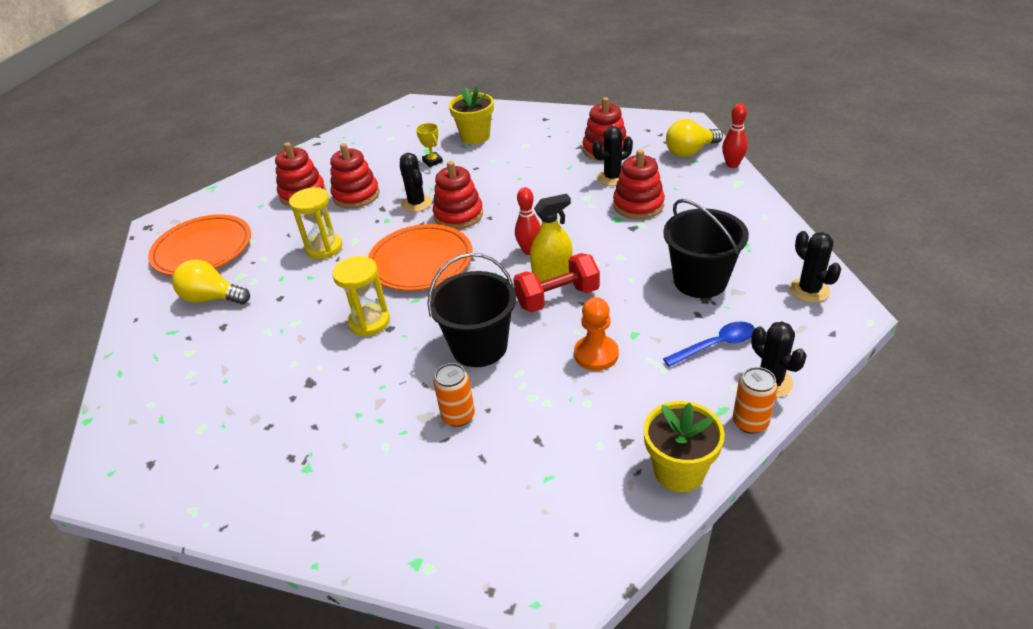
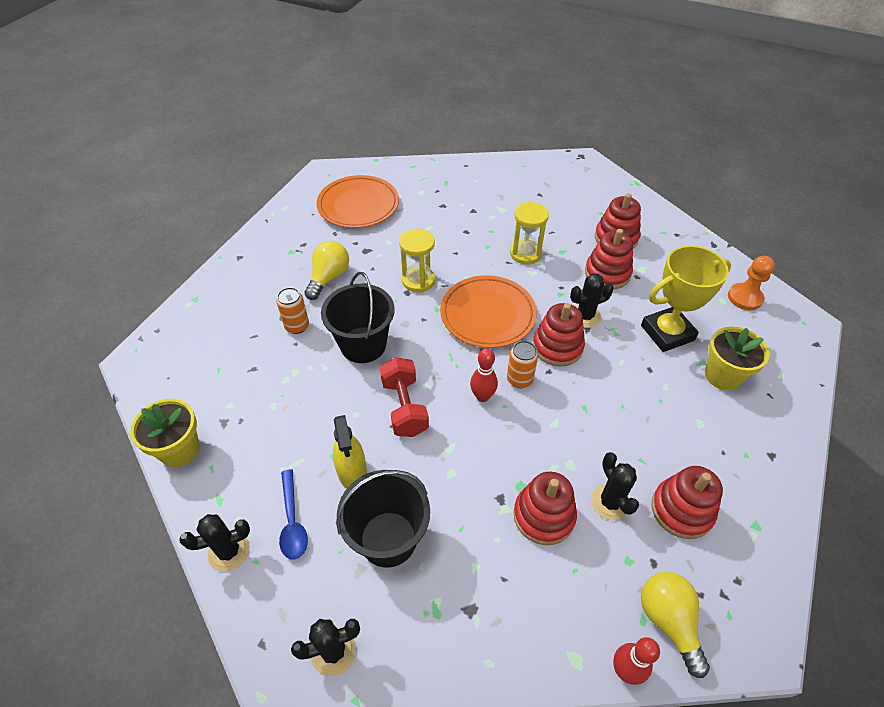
camera: 95 degrees right, 10 degrees up
orange plate [148,214,251,276] -> orange plate moved to [317,175,399,228]
yellow light bulb [172,260,250,304] -> yellow light bulb moved to [304,241,349,300]
yellow trophy [416,123,443,167] -> yellow trophy [641,245,731,352], size x2.26
yellow spray bottle [530,194,573,282] -> yellow spray bottle moved to [333,415,367,489]
orange pawn [574,297,619,371] -> orange pawn moved to [728,256,775,310]
orange can [733,367,778,434] -> orange can moved to [507,341,538,388]

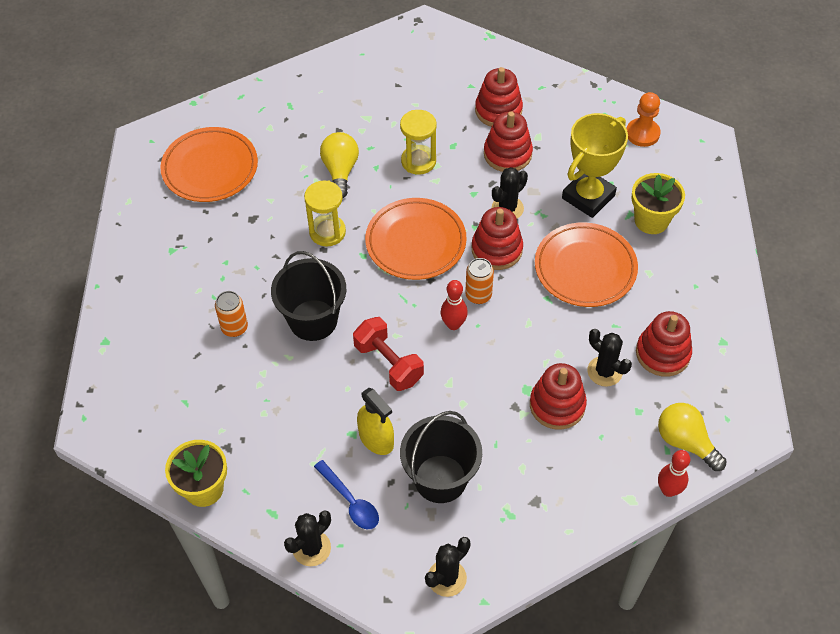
camera: 25 degrees left, 5 degrees up
yellow light bulb [304,241,349,300] -> yellow light bulb moved to [320,132,359,198]
none -> orange plate [535,223,638,307]

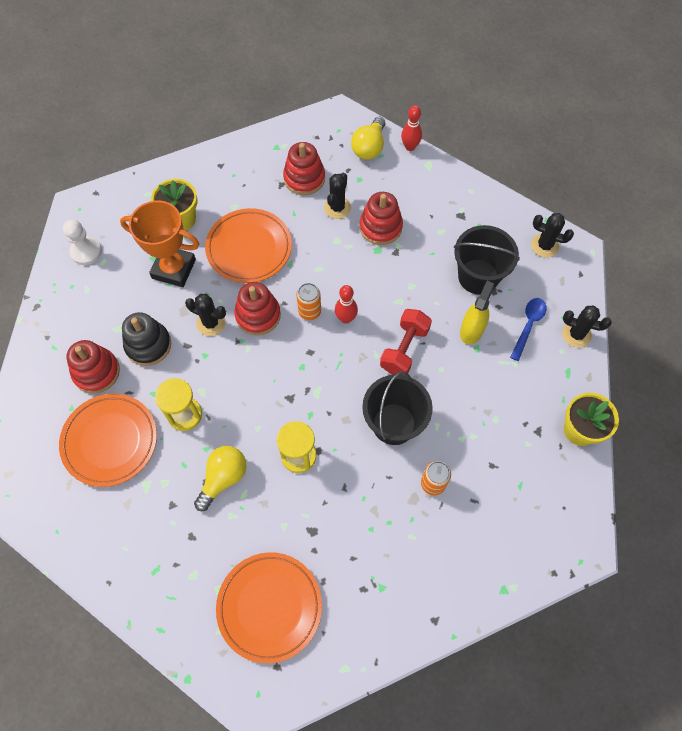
camera: 115 degrees left, 10 degrees up
yellow light bulb [320,132,359,198] -> yellow light bulb turned 150 degrees clockwise [194,446,246,511]
orange plate [365,198,467,280] -> orange plate moved to [59,394,157,487]
red stacking toy [484,111,533,172] -> black stacking toy [122,312,171,366]
yellow trophy [562,113,628,218] -> orange trophy [120,200,199,287]
orange pawn [626,92,661,147] -> white pawn [63,220,102,265]

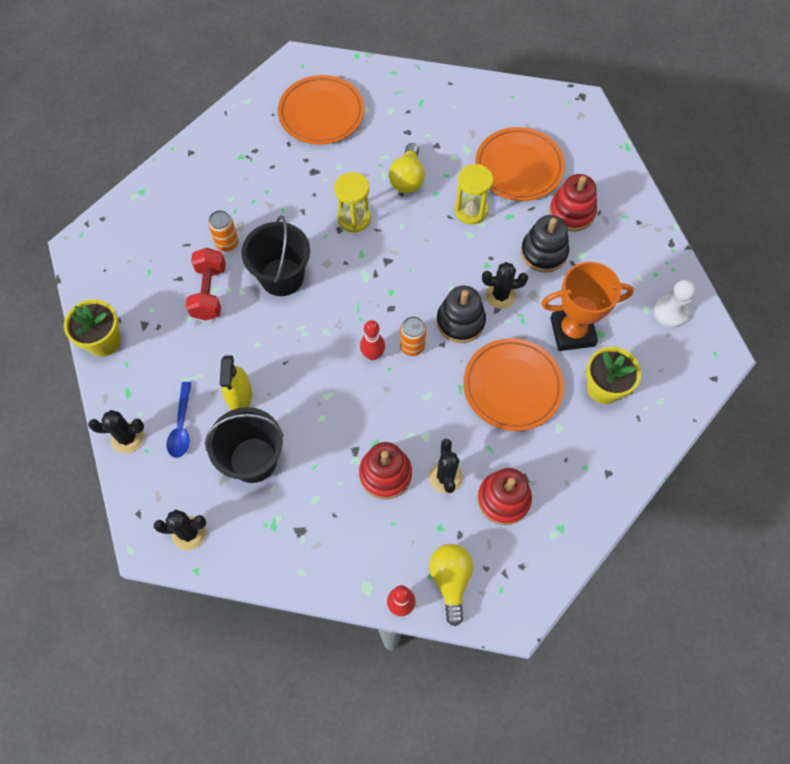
camera: 155 degrees right, 0 degrees up
red stacking toy [234,282,281,335] -> black stacking toy [436,285,486,343]
red dumbbell [380,309,432,376] -> red dumbbell moved to [186,248,226,320]

